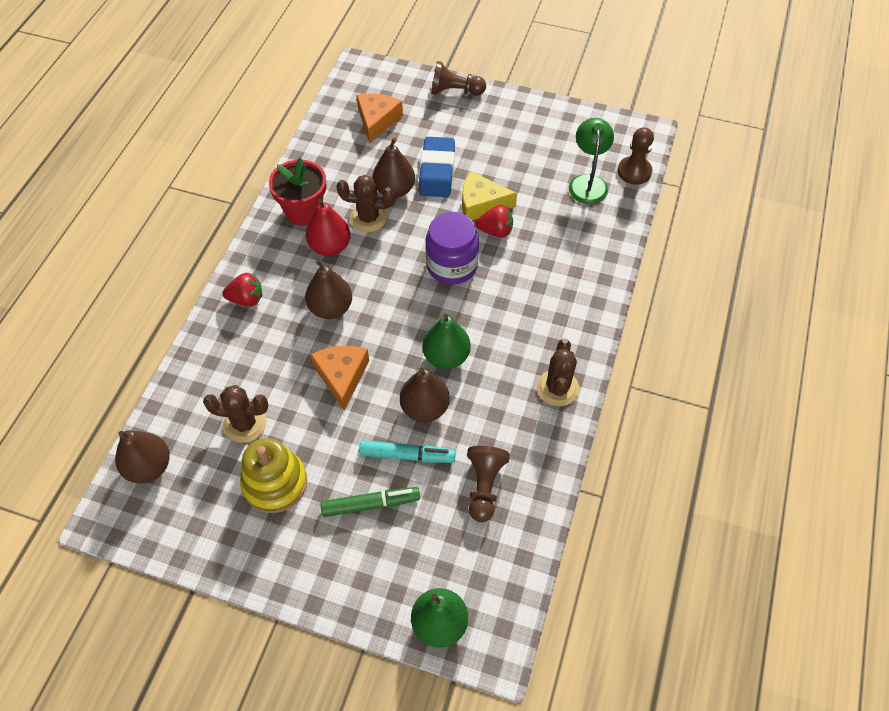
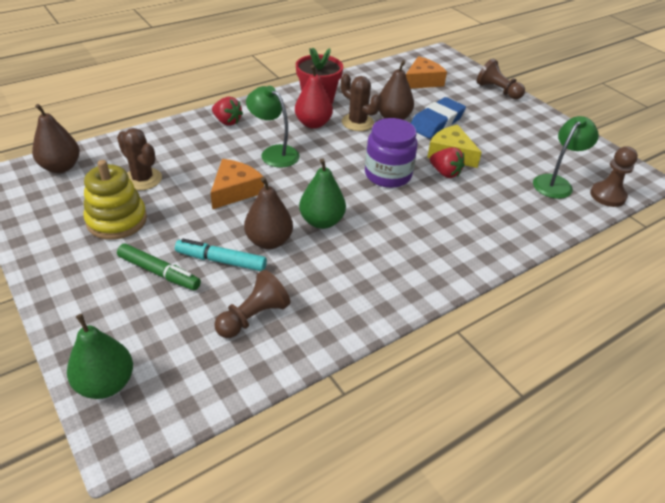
camera: 35 degrees right, 15 degrees down
brown pear [305,259,352,319] -> green lamp [246,86,300,168]
turquoise marker [359,440,456,463] -> turquoise marker turned 150 degrees clockwise [175,239,267,271]
brown cactus [537,339,579,406] -> none

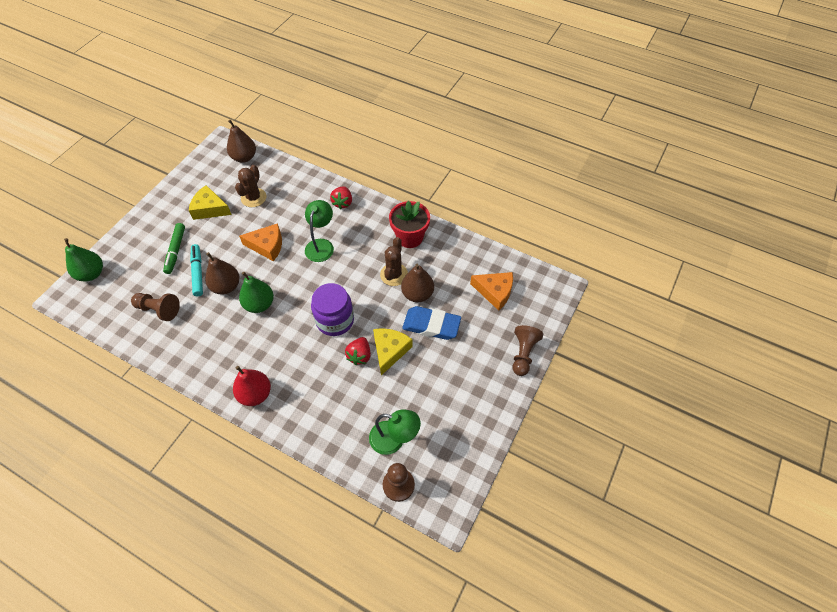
camera: 65 degrees right, 15 degrees up
yellow stacking toy [83,160,147,240] -> yellow cheese [189,185,232,220]
red pear [295,65,333,129] -> red pear moved to [233,366,271,406]

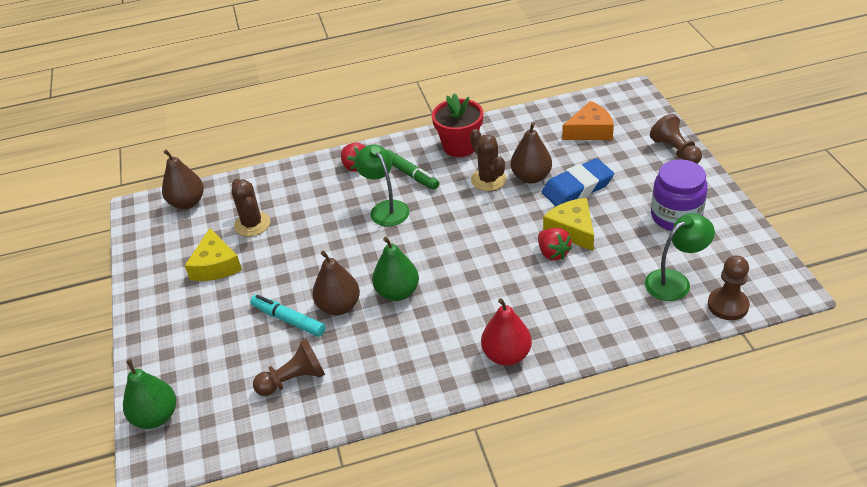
camera: 40 degrees left, 15 degrees down
green marker [163,223,185,274] -> green marker moved to [386,149,439,190]
yellow cheese [189,185,232,220] -> yellow cheese turned 75 degrees counterclockwise [185,228,242,281]
orange cheese [239,223,282,261] -> none
purple jar [311,283,354,336] -> purple jar moved to [651,159,708,231]

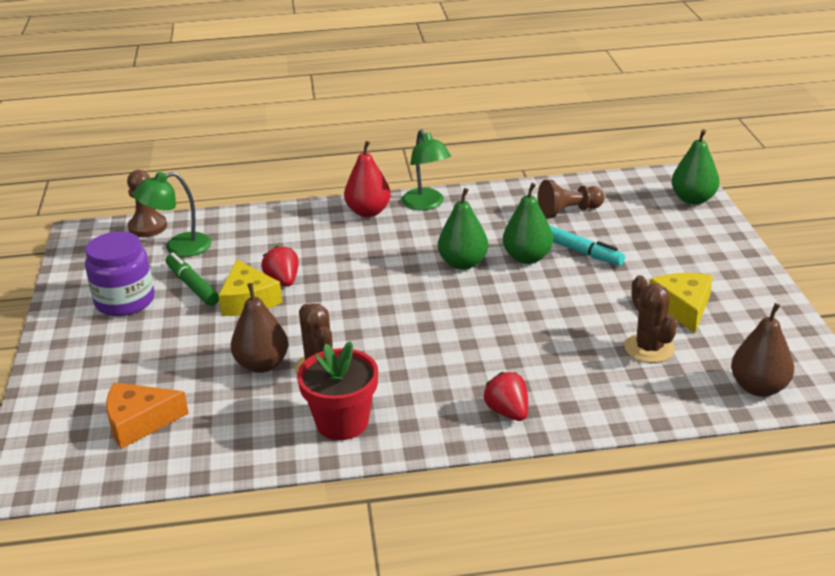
camera: 175 degrees left, 10 degrees down
brown pear [312,251,360,315] -> green pear [503,183,553,264]
green lamp [355,144,410,226] -> green lamp moved to [401,129,451,210]
green marker [386,149,439,190] -> green marker moved to [166,253,219,306]
blue eraser [542,158,614,206] -> none
brown pawn [650,114,702,164] -> none

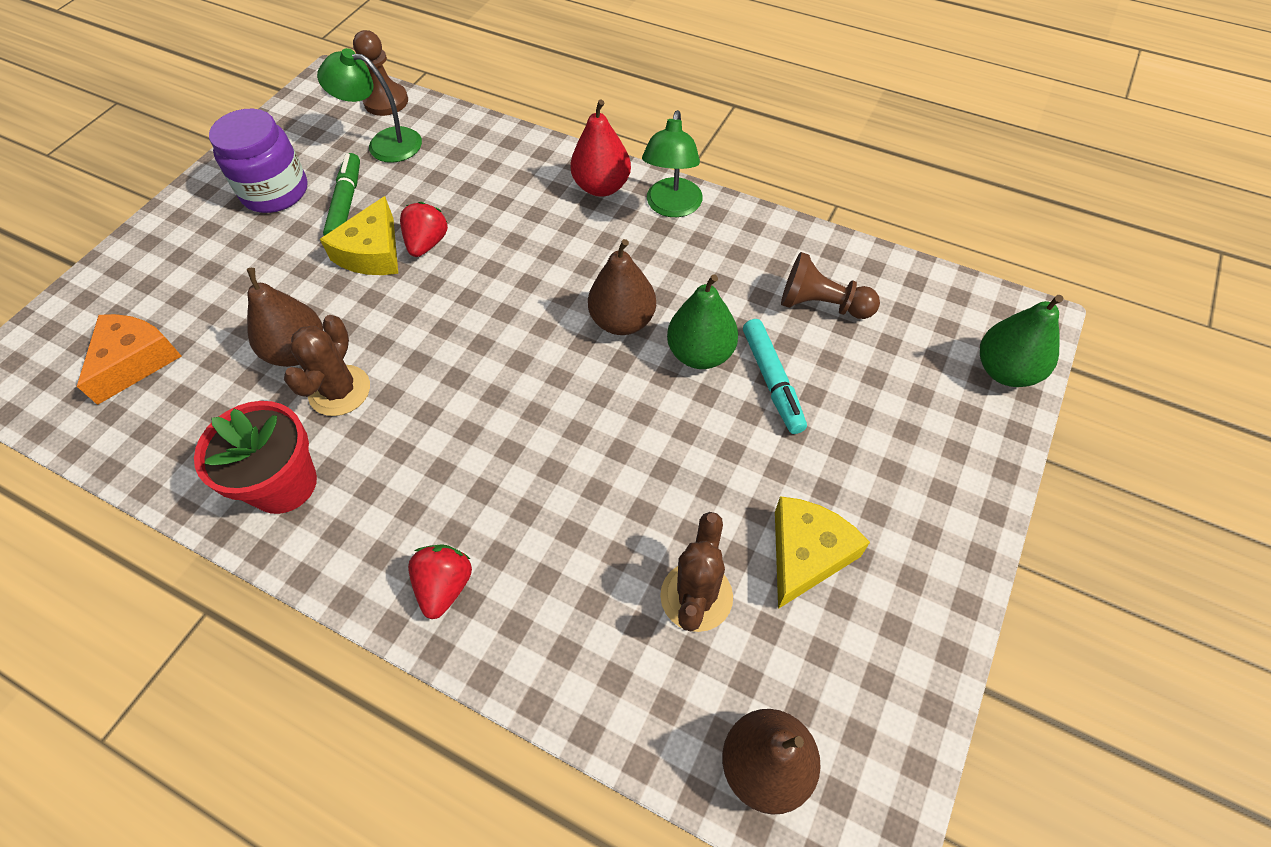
camera: 35 degrees right, 25 degrees up
orange cheese [106,382,189,449] -> orange cheese turned 90 degrees clockwise [77,314,182,405]
green pear [438,188,488,270] -> brown pear [588,239,656,335]

